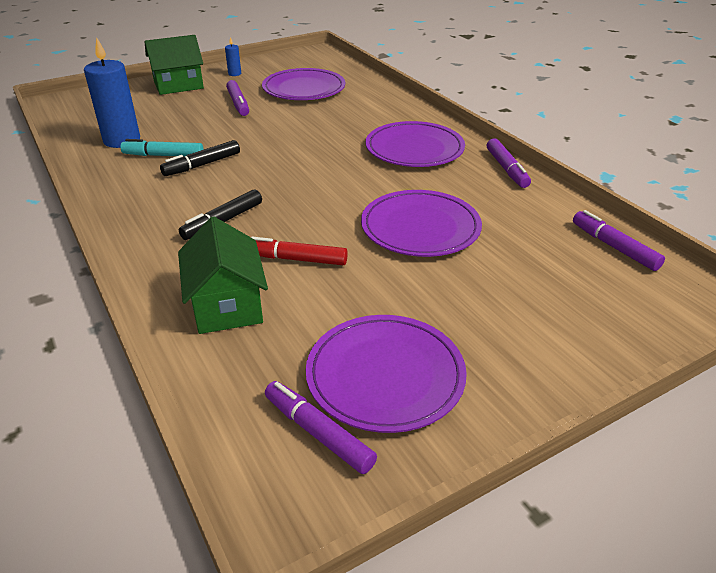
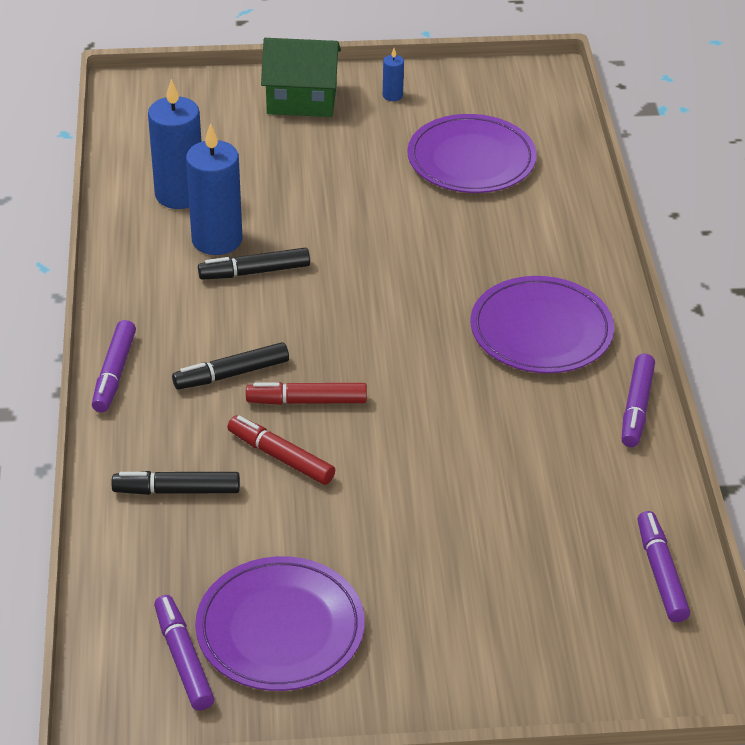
camera: 25 degrees right, 5 degrees up
turquoise marker [121,139,204,156] -> blue candle [186,123,243,255]
green house [178,216,268,334] -> black marker [112,471,240,495]
purple marker [226,80,249,116] -> purple marker moved to [92,320,136,412]
purple plate [361,190,482,257] -> none
none -> red marker [246,382,367,405]

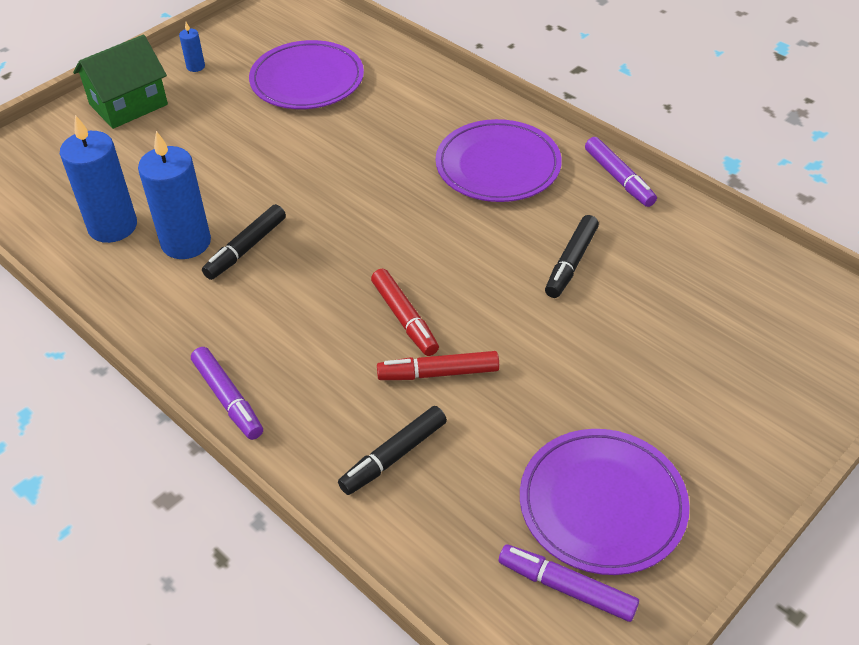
camera: 40 degrees left, 5 degrees up
black marker [172,342,289,389] -> black marker moved to [545,215,599,298]
red marker [246,382,367,405] -> red marker turned 75 degrees counterclockwise [371,269,439,356]
purple marker [637,511,690,622] -> none

